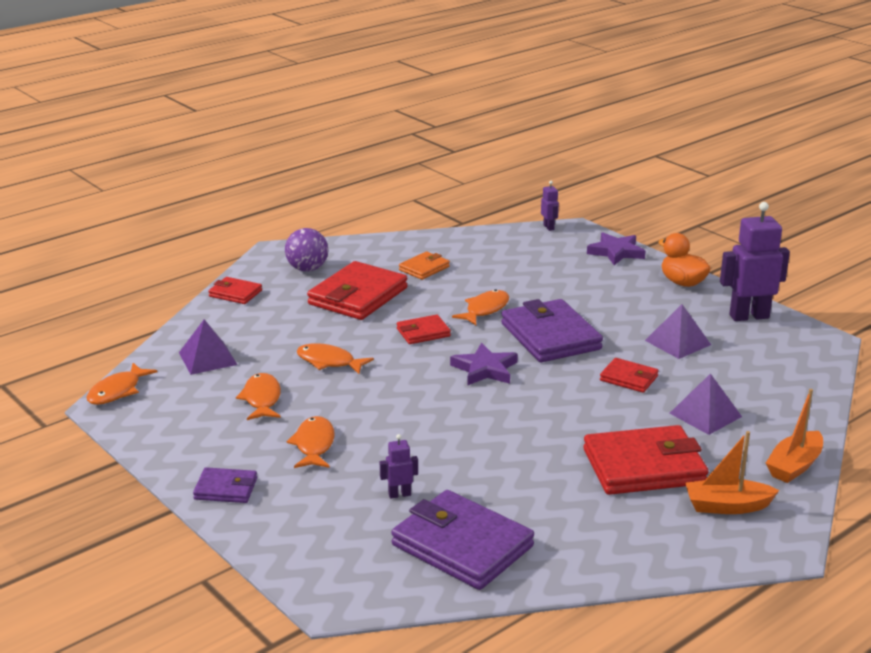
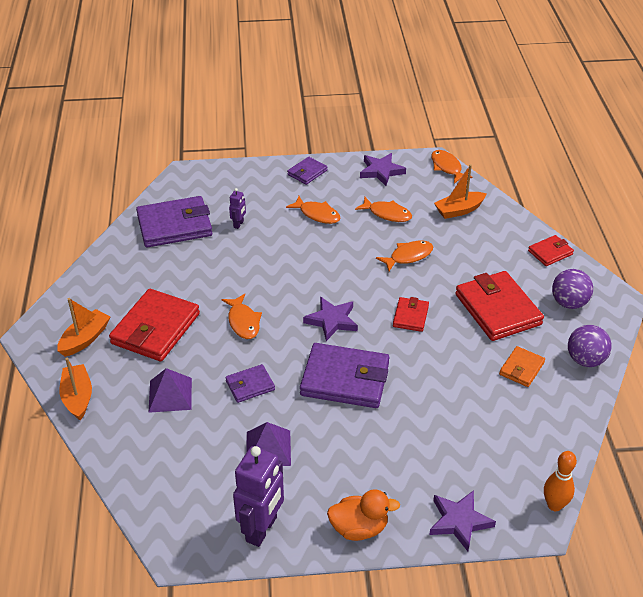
camera: 125 degrees right, 15 degrees up
purple pyramid [179,319,237,375] -> orange boat [434,164,487,219]
orange wallet [399,251,450,280] -> orange wallet turned 45 degrees clockwise [499,346,545,387]
orange fish [452,289,509,325] -> orange fish moved to [221,294,262,339]
purple robot [541,181,559,231] -> orange bowling pin [544,451,577,511]
red wallet [600,358,659,393] -> purple wallet [225,364,275,403]
none -> purple star [360,153,406,186]
none -> purple ball [568,325,612,367]

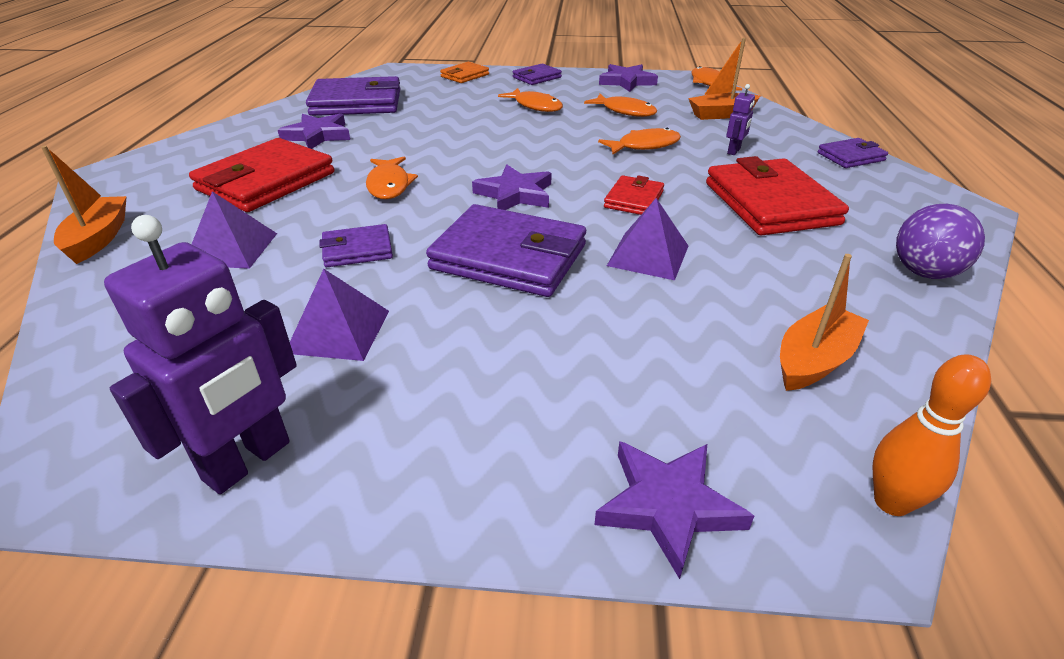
camera: 10 degrees right, 5 degrees down
orange boat [57,298,110,357] -> orange boat moved to [780,254,869,391]
purple robot [229,188,246,229] -> purple robot moved to [726,84,755,155]
orange duck [327,489,400,541] -> none
orange wallet [499,346,545,387] -> orange wallet moved to [440,62,489,83]
red wallet [528,235,574,266] -> purple wallet [818,138,888,168]
purple ball [552,269,593,309] -> none
none -> purple star [278,113,350,149]
none -> purple pyramid [607,198,688,280]

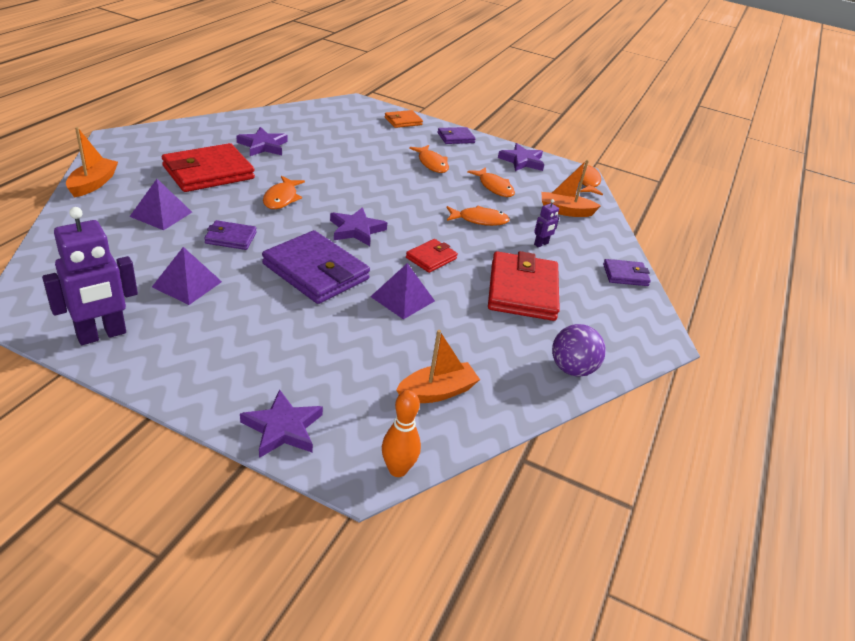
camera: 15 degrees right, 0 degrees up
purple wallet [306,76,401,116] -> none

